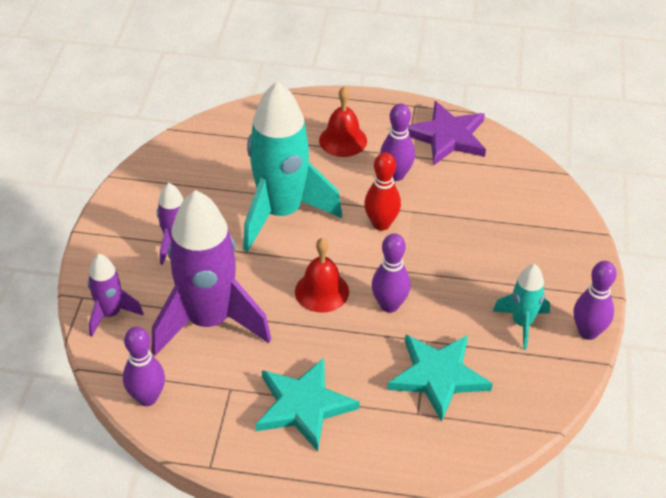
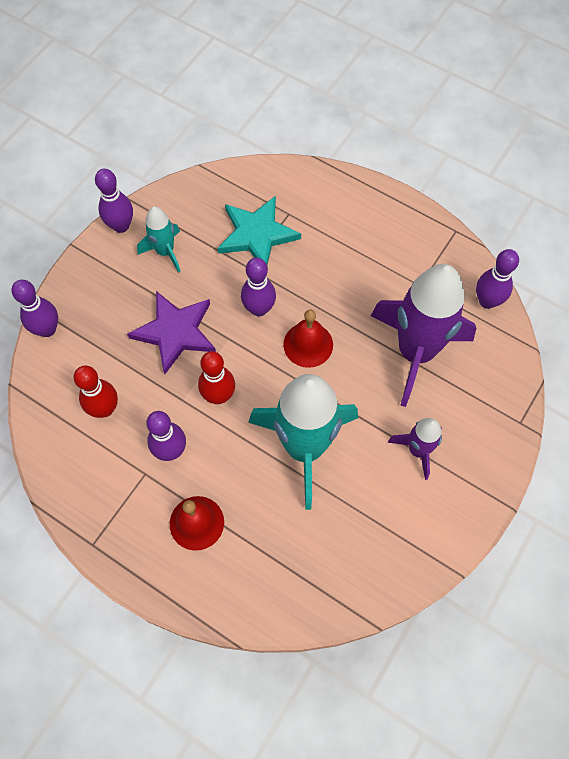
camera: 155 degrees left, 20 degrees up
purple rocket [88,254,143,337] -> none
turquoise star [256,358,360,451] -> none
purple star [408,101,486,165] -> purple star moved to [127,291,216,374]
none -> purple bowling pin [12,280,58,337]
none -> red bowling pin [74,366,118,418]

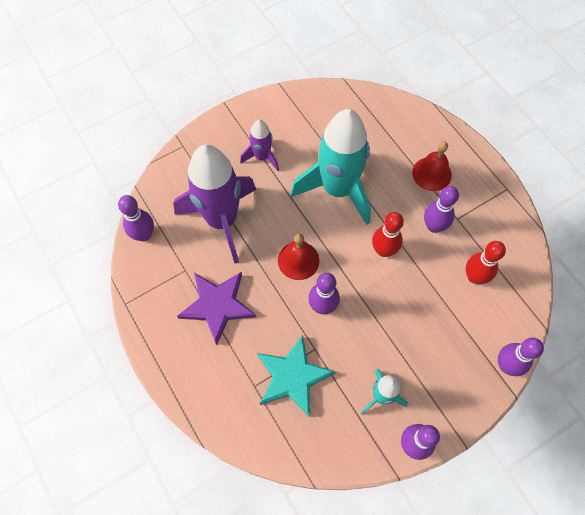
camera: 155 degrees left, 0 degrees up
purple star [127,291,216,374] -> purple star moved to [177,272,256,345]

